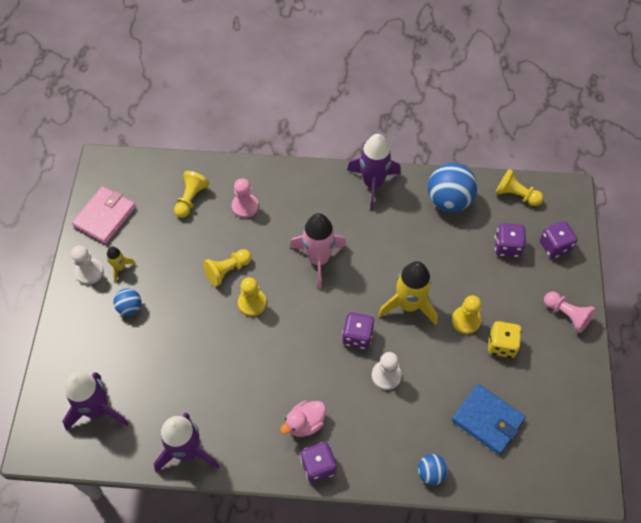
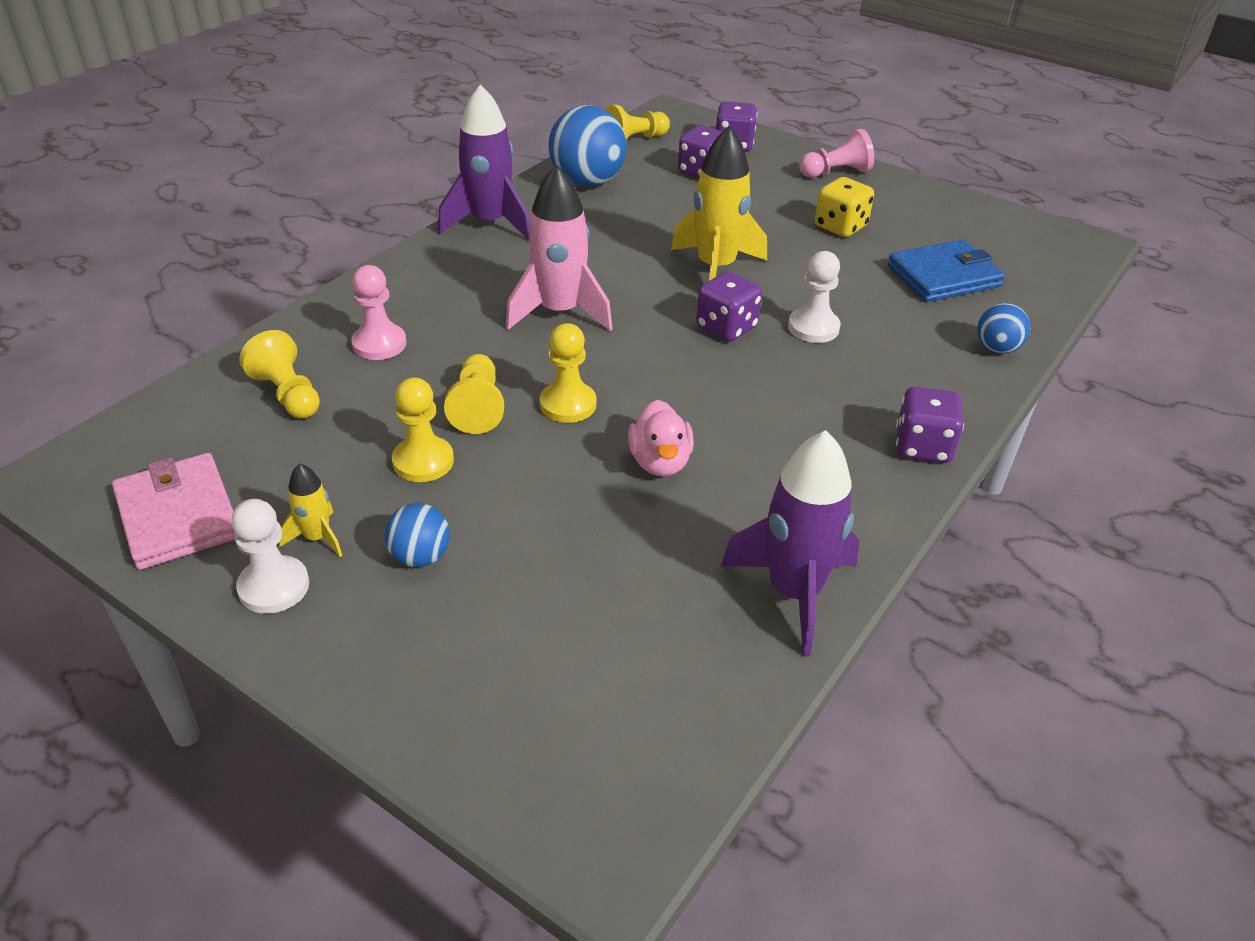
camera: 60 degrees left, 20 degrees down
purple rocket [62,372,129,431] -> none
pink duck [280,401,326,437] -> pink duck moved to [628,400,694,477]
yellow pawn [452,295,482,334] -> yellow pawn moved to [392,377,454,482]

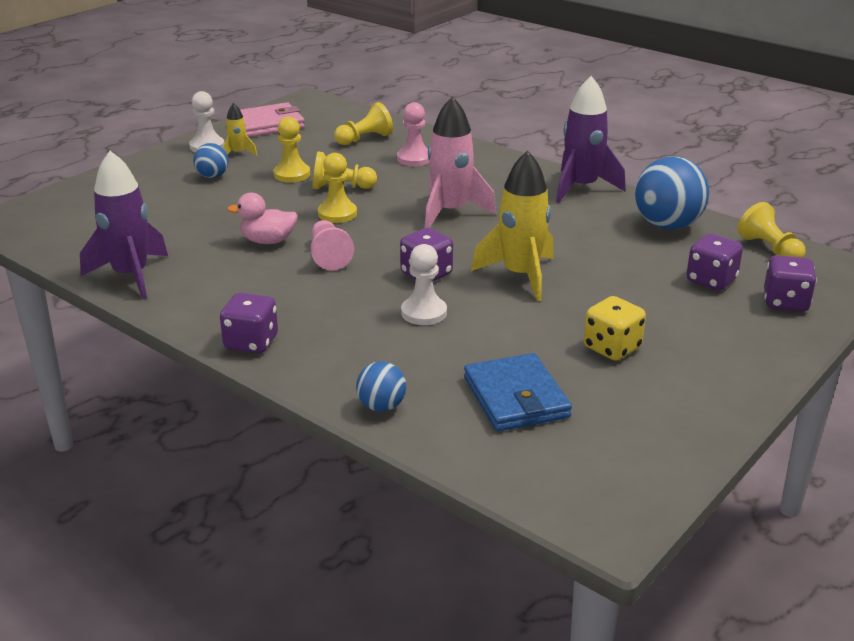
camera: 95 degrees right, 10 degrees down
pink pawn [799,129,874,178] -> pink pawn moved to [311,220,354,270]

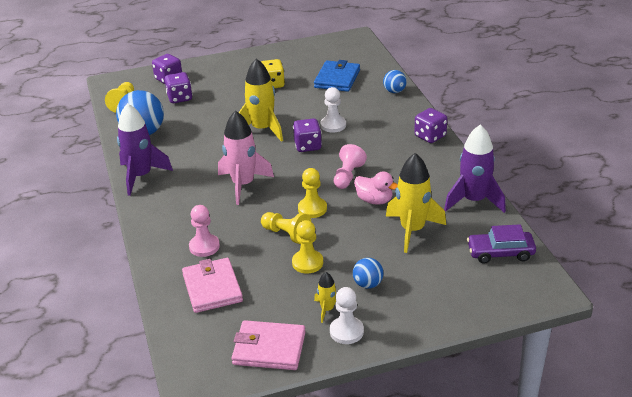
camera: 145 degrees left, 5 degrees up
yellow pawn [334,102,393,145] -> pink wallet [182,258,243,313]
none -> yellow rocket [386,153,446,253]
none -> purple car [467,224,536,264]

